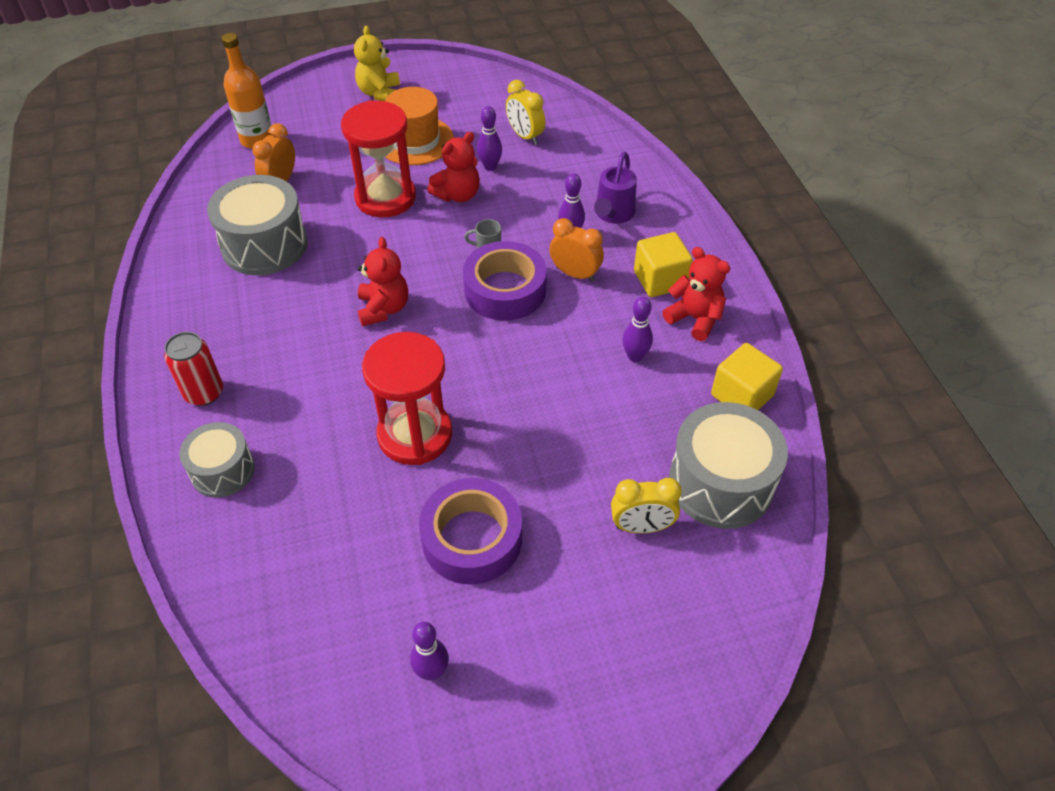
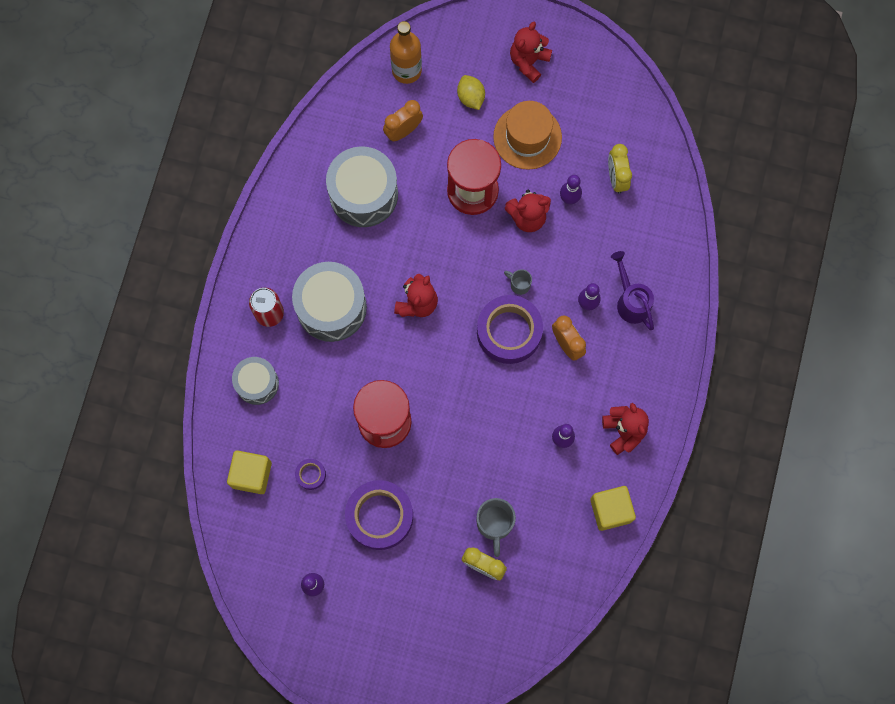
camera: 30 degrees right, 25 degrees up
yellow teddy bear [354,26,400,101] -> red teddy bear [510,22,552,83]
purple watering can [594,151,637,224] -> purple watering can turned 105 degrees clockwise [611,251,654,330]
yellow cube [634,232,693,297] -> yellow cube moved to [227,450,272,494]
grey drum [669,402,788,529] -> grey drum moved to [292,262,367,342]
none -> purple tape [295,459,326,490]
none -> yellow lemon [457,75,485,110]
none -> grey mug [477,498,516,557]

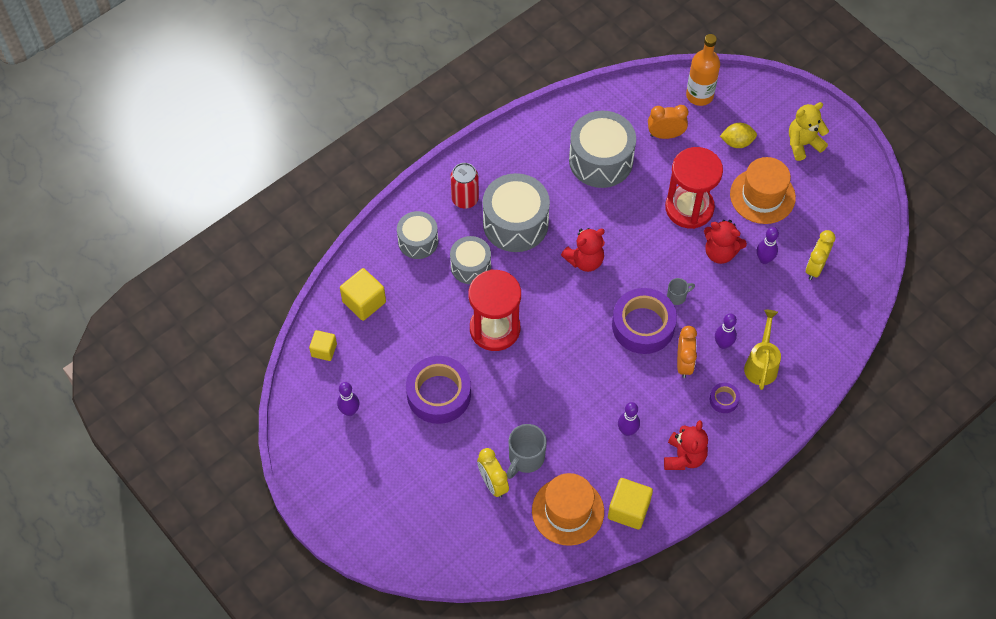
camera: 35 degrees right, 15 degrees down
purple tape [295,459,326,490] -> purple tape moved to [710,383,740,413]
yellow lemon [457,75,485,110] -> yellow lemon turned 75 degrees clockwise [720,123,757,148]
grey mug [504,269,532,295] -> grey mug turned 90 degrees clockwise [667,278,695,305]
red teddy bear [510,22,552,83] -> yellow teddy bear [789,102,829,161]
purple watering can [611,251,654,330] -> yellow watering can [744,310,781,390]
none -> yellow cube [309,330,337,361]
none -> grey drum [450,236,491,284]
none -> orange hat [532,473,604,546]

